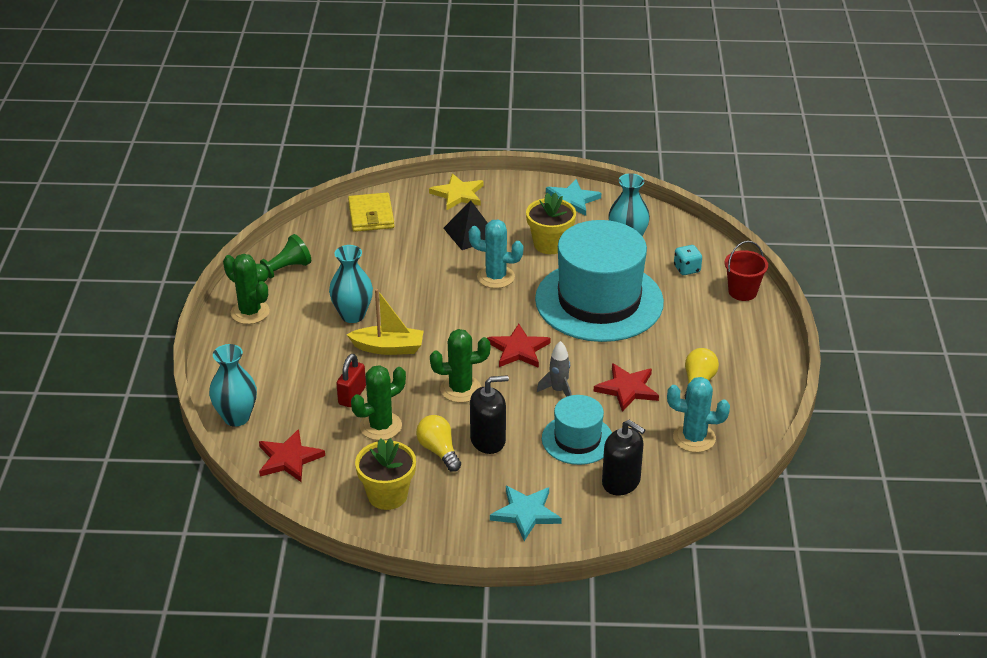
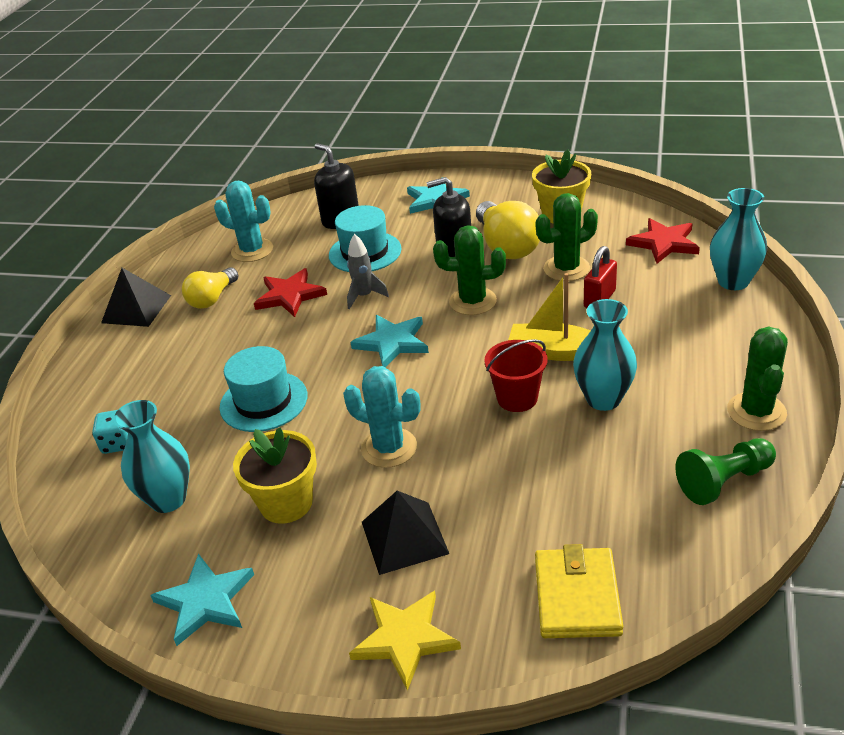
camera: 165 degrees left, 0 degrees up
green cactus [223,254,270,324] -> green cactus turned 45 degrees clockwise [727,326,788,431]
yellow light bulb [416,415,461,472] -> yellow light bulb [476,201,540,259], size x1.57
red star [487,324,550,368] -> turquoise star [350,315,429,367]
turquoise hat [535,220,664,342] -> turquoise hat [220,346,307,432], size x0.51
red bucket [725,241,768,301] -> red bucket moved to [485,339,547,412]
none -> black pyramid [101,268,171,327]

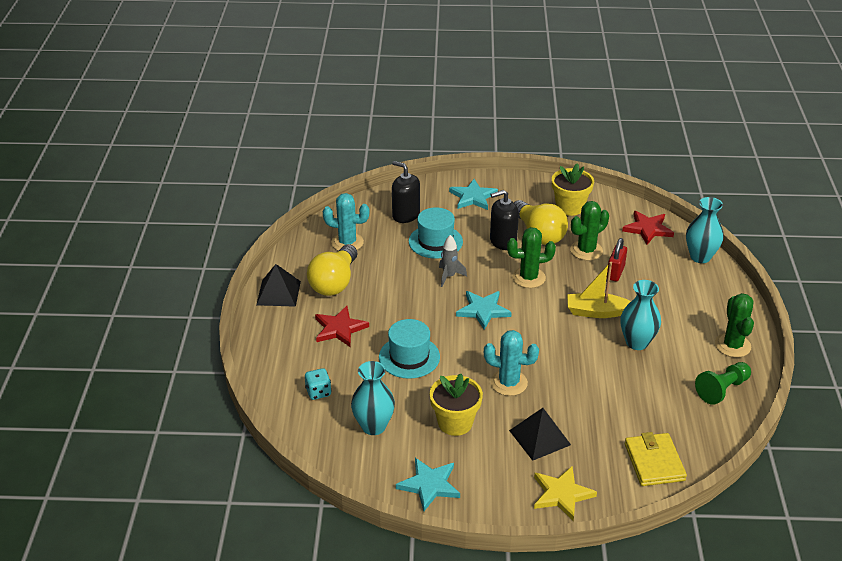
camera: 15 degrees left, 0 degrees up
yellow light bulb [182,267,239,309] -> yellow light bulb [307,244,357,296], size x1.57
red star [254,268,327,317] -> red star moved to [315,306,369,347]
red bucket [485,339,547,412] -> none

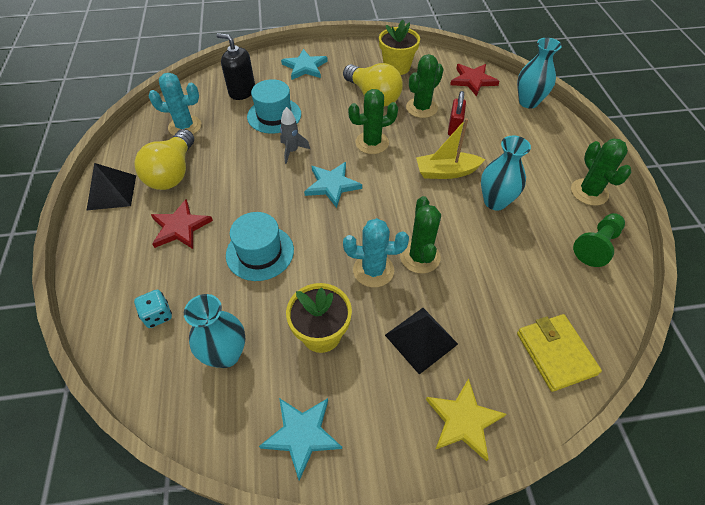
camera: 10 degrees left, 15 degrees up
black soap dispenser [490,190,519,250] -> none
none -> green cactus [400,196,441,273]

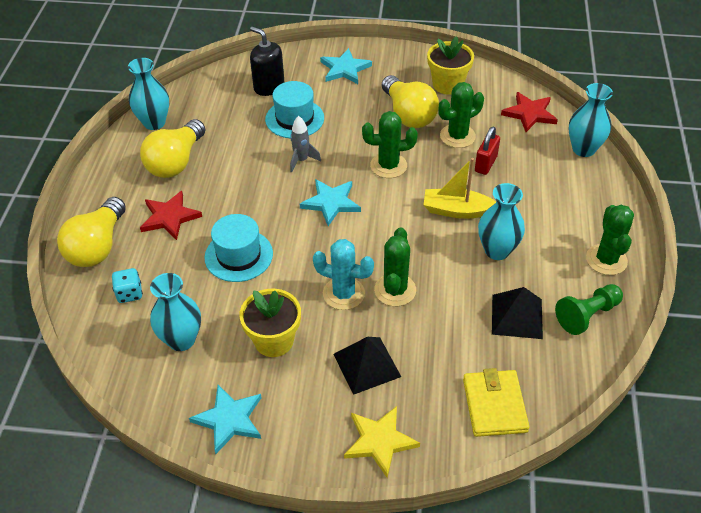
camera: 15 degrees right, 5 degrees down
black pyramid [86,163,136,211] -> black pyramid moved to [492,287,543,339]
turquoise cactus [148,73,201,136] -> none
none -> yellow light bulb [57,197,126,267]
none -> turquoise vase [128,58,169,130]

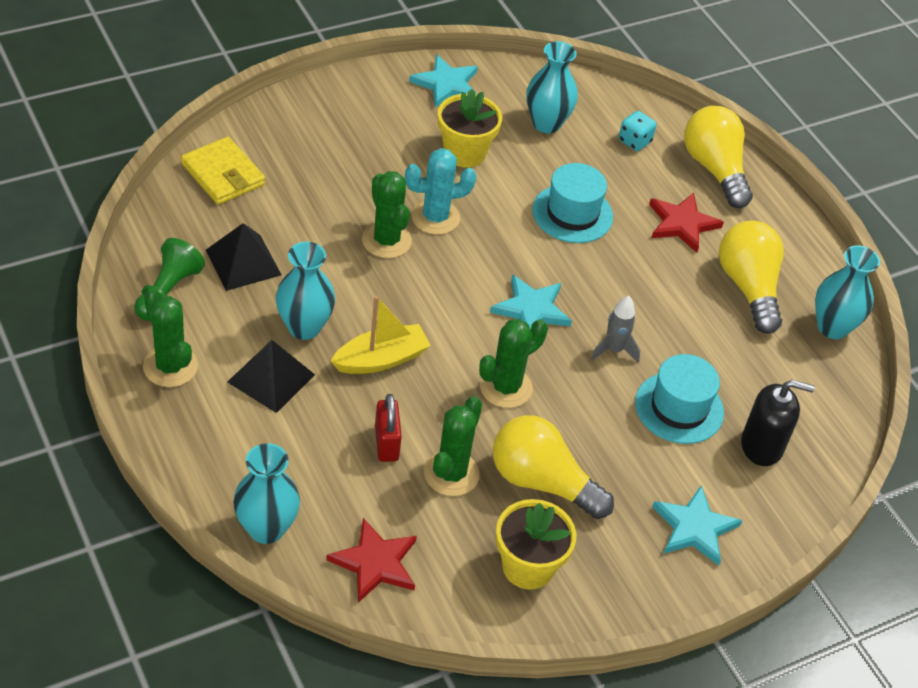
camera: 140 degrees right, 0 degrees up
black pyramid [334,337,401,395] -> black pyramid moved to [227,340,315,413]
yellow star [344,406,420,478] -> none

